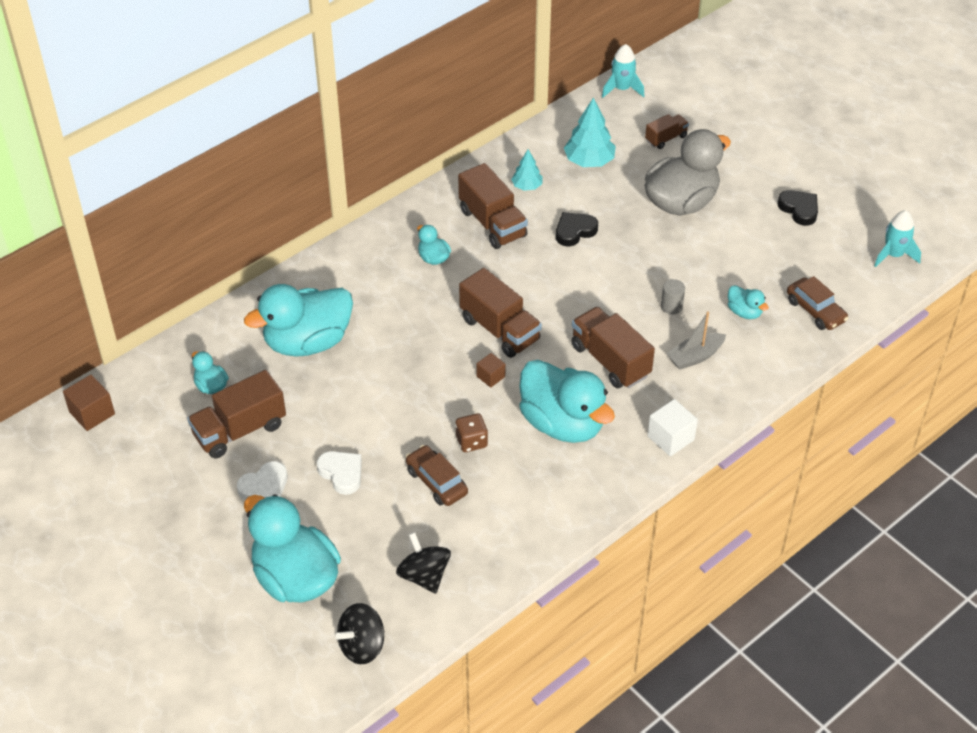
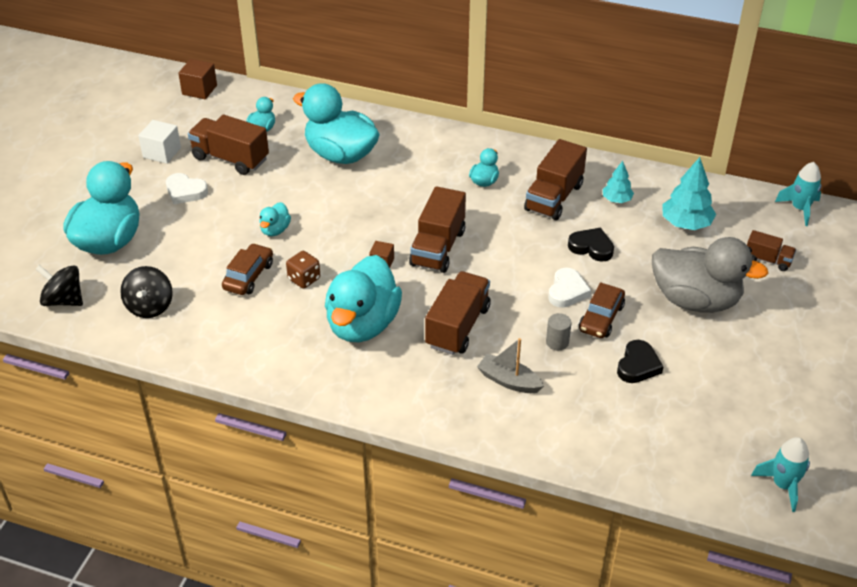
camera: 60 degrees right, 5 degrees down
white heart [317,451,362,495] -> white heart moved to [548,268,591,308]
black spinning top [396,532,451,594] -> black spinning top turned 150 degrees clockwise [120,266,173,318]
white cube [647,399,698,456] -> white cube moved to [138,120,181,164]
turquoise duck [728,285,769,319] -> turquoise duck moved to [259,202,291,236]
black heart [777,190,818,226] -> black heart moved to [617,340,664,383]
brown car [787,276,848,330] -> brown car moved to [579,282,625,338]

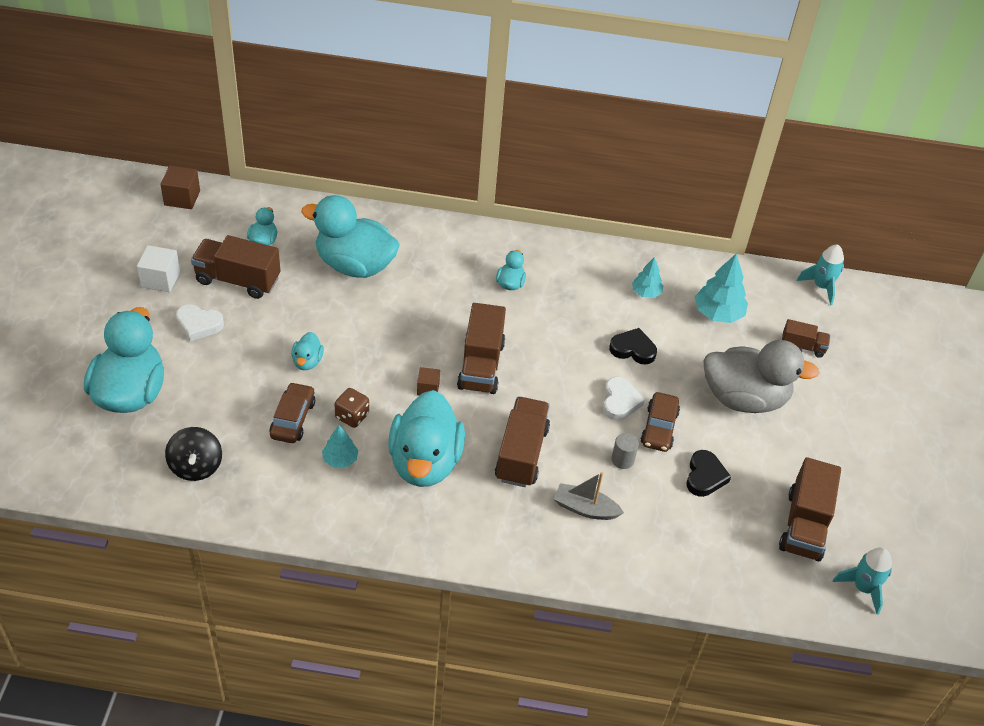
camera: 15 degrees left, 5 degrees up
black spinning top [36,265,83,306] -> none
brown truck [524,139,587,220] -> brown truck moved to [779,457,841,561]
none -> turquoise tree [322,425,358,468]

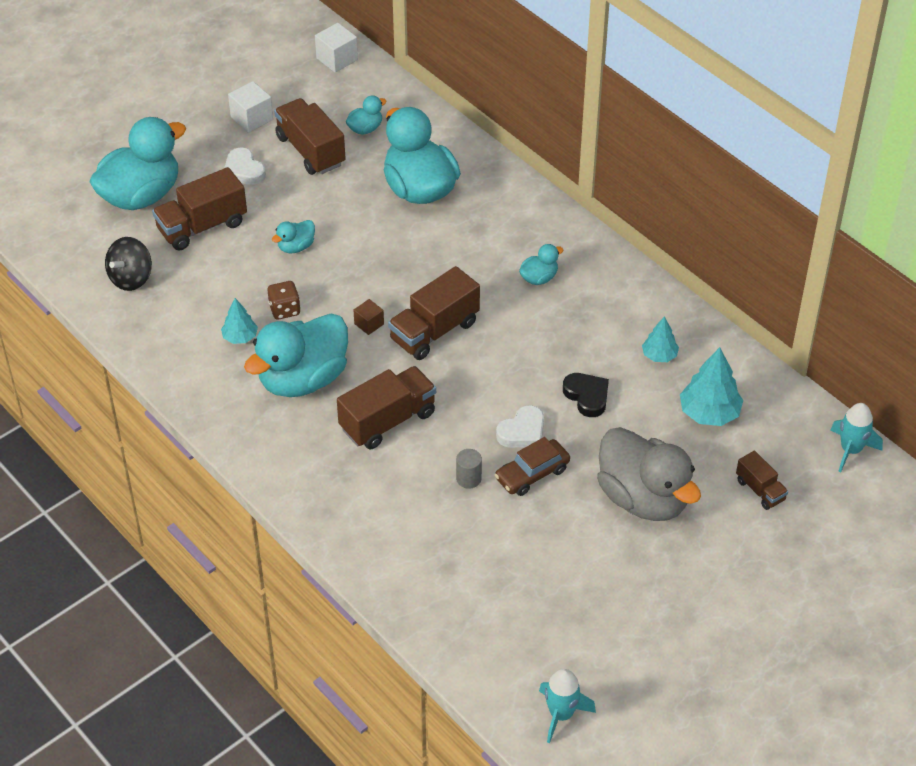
camera: 45 degrees right, 0 degrees up
brown cube [160,166,200,209] -> white cube [315,23,358,72]
brown car [269,382,315,443] -> none
grey boat [554,472,624,520] -> none
black heart [686,450,731,497] -> none
brown truck [779,457,841,561] -> brown truck moved to [152,167,247,251]

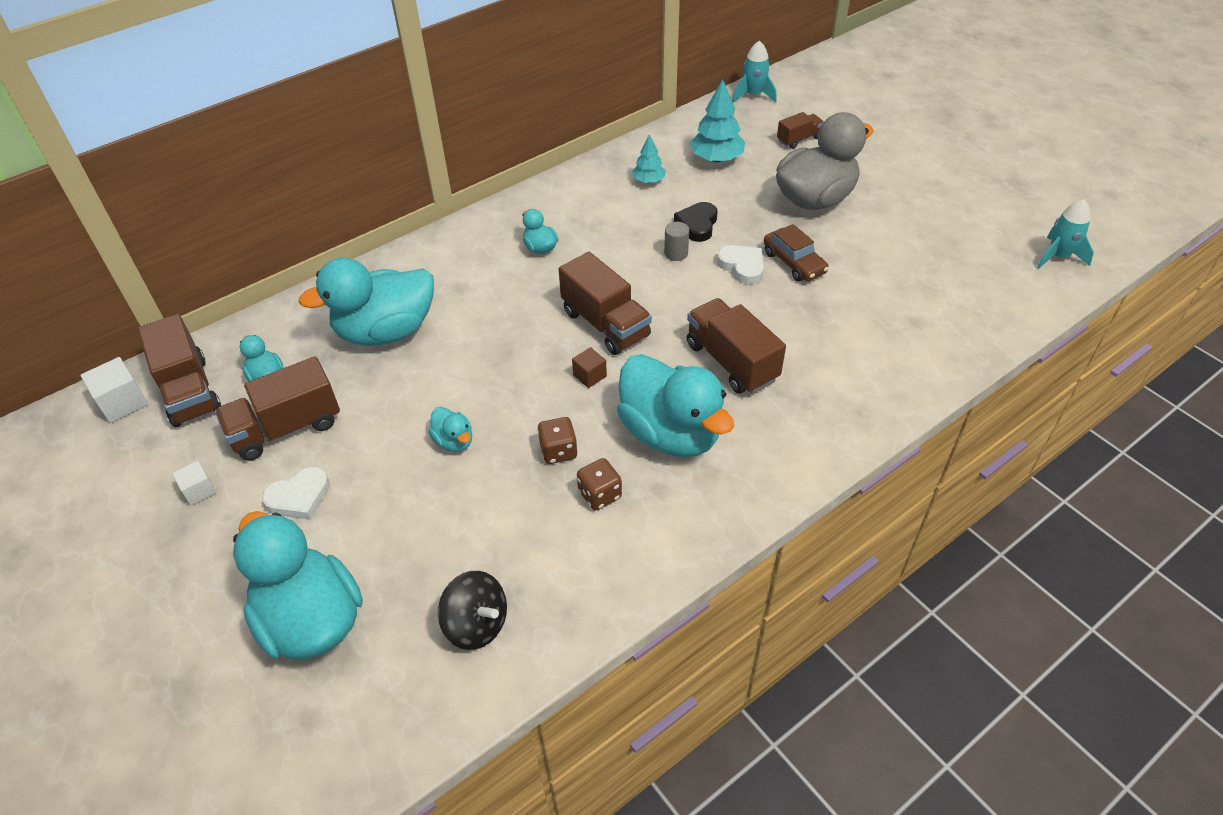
camera: 85 degrees left, 0 degrees up
brown truck [152,167,247,251] -> brown truck moved to [137,314,221,427]
turquoise tree [221,298,258,344] -> brown dice [577,458,622,511]
white cube [228,81,273,133] -> white cube [172,461,216,506], size x0.63
grey cylinder [456,449,482,489] -> grey cylinder moved to [664,222,689,261]
black heart [563,373,609,417] -> black heart turned 45 degrees counterclockwise [674,202,717,242]

